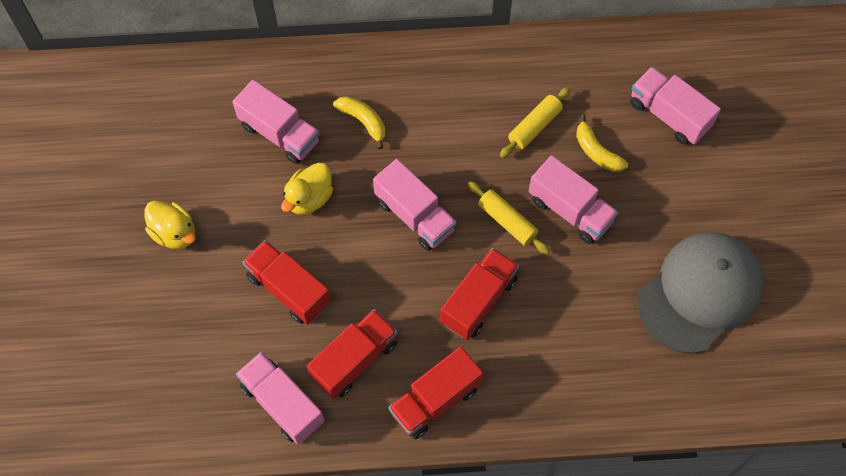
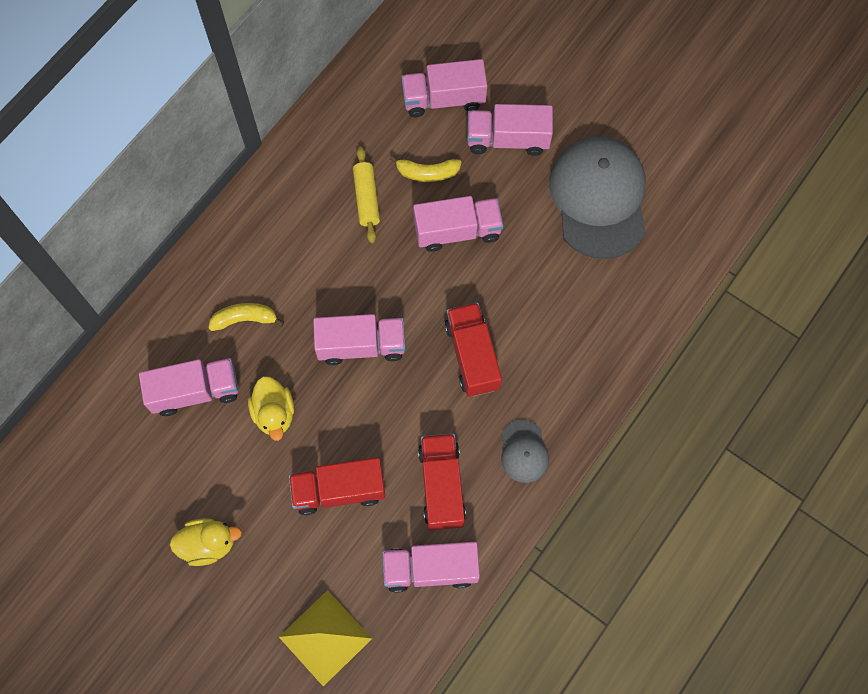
camera: 50 degrees left, 5 degrees up
red truck [388,347,483,439] -> grey cap [501,420,549,483]
yellow rolling pin [468,181,550,254] -> none
none -> yellow pyramid [279,590,372,687]
none -> pink truck [467,104,553,156]

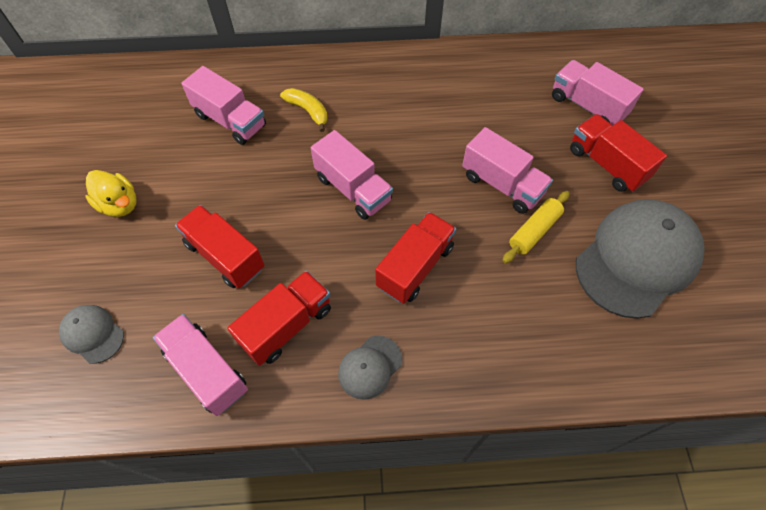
camera: 50 degrees right, 10 degrees down
yellow duck [248,376,294,441] -> none
yellow pyramid [279,590,372,687] -> grey cap [59,305,124,364]
yellow rolling pin [353,147,380,243] -> yellow rolling pin moved to [502,191,570,264]
yellow banana [390,155,462,182] -> none
pink truck [467,104,553,156] -> red truck [570,114,667,192]

